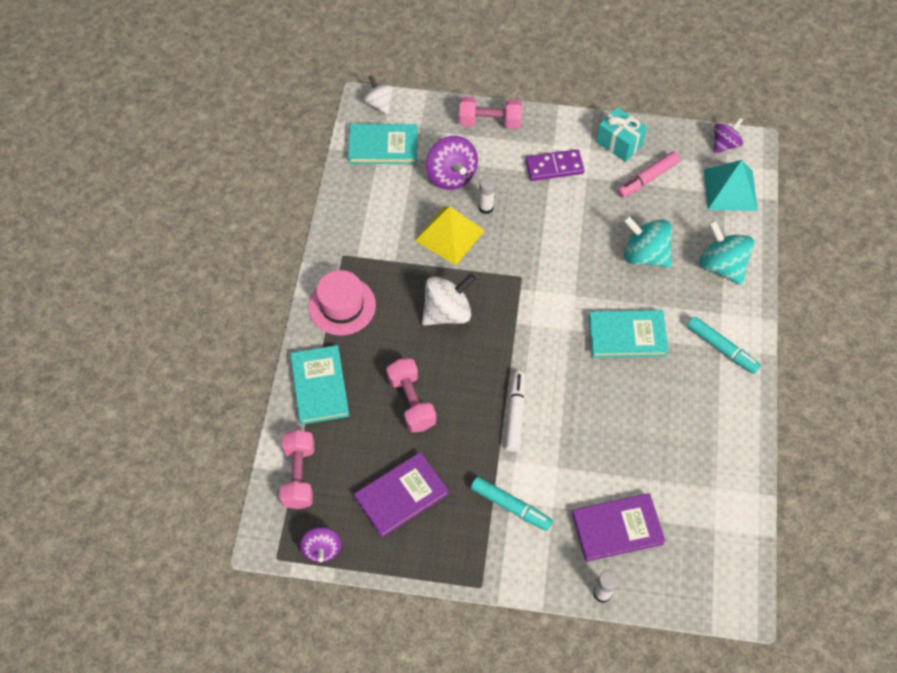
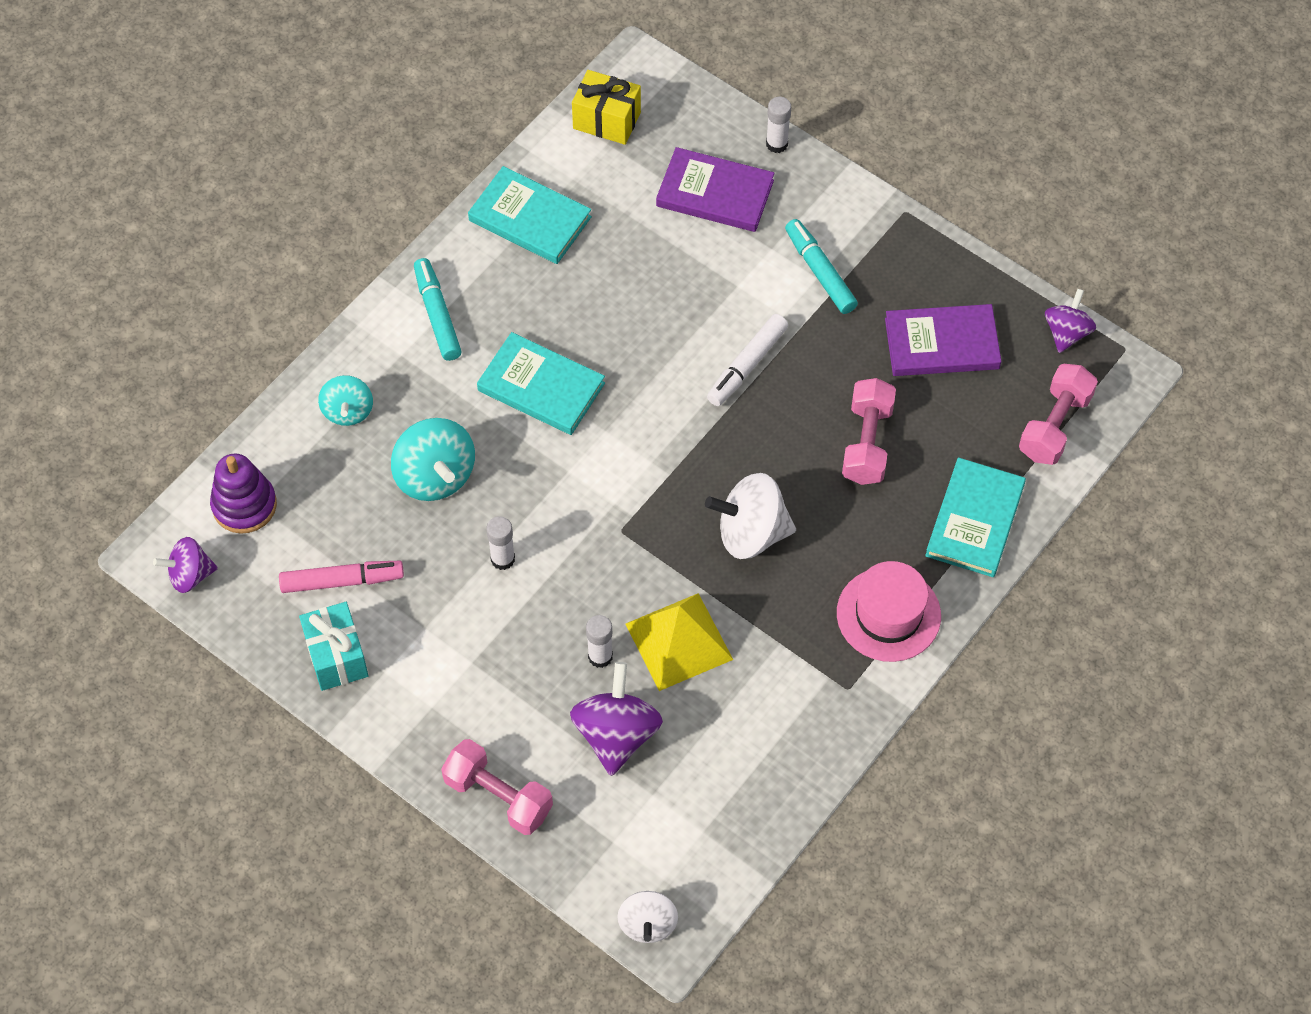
camera: 150 degrees left, 0 degrees up
turquoise book [348,124,418,164] -> turquoise book moved to [468,166,592,264]
purple domino [525,149,584,181] -> none
turquoise spinning top [699,220,754,285] -> turquoise spinning top [318,375,373,426], size x0.63
turquoise pyramid [704,160,758,211] -> purple stacking toy [210,453,277,534]
none -> white glue stick [486,516,515,570]
none -> yellow gift [572,70,641,145]

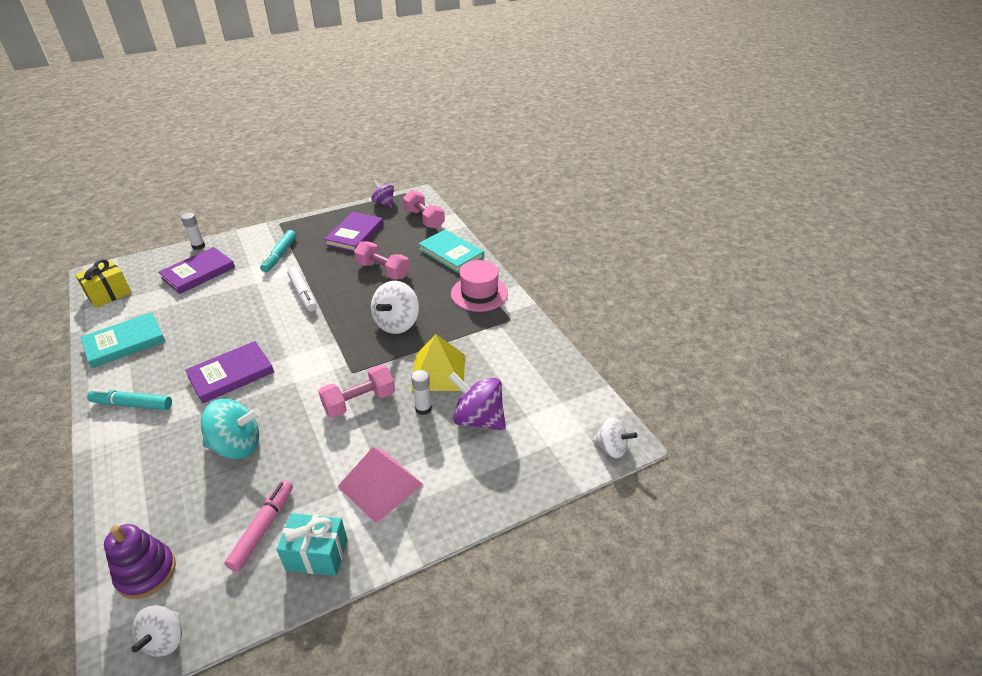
camera: 65 degrees left, 20 degrees down
purple spinning top [153,537,218,593] -> white spinning top [131,605,182,657]
turquoise spinning top [318,375,373,426] -> none
pink dumbbell [441,739,553,835] -> pink dumbbell moved to [318,365,395,418]
turquoise book [477,332,605,435] -> purple book [185,341,274,404]
white glue stick [486,516,515,570] -> none
turquoise marker [785,219,858,314] -> turquoise marker turned 75 degrees counterclockwise [260,230,296,272]
none -> pink pyramid [337,447,423,523]

